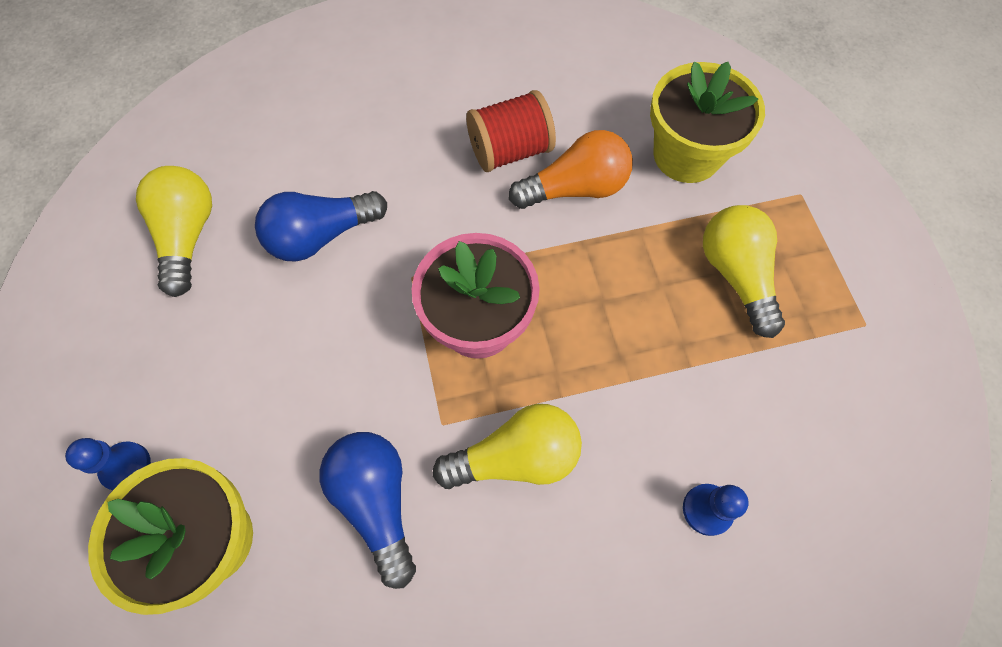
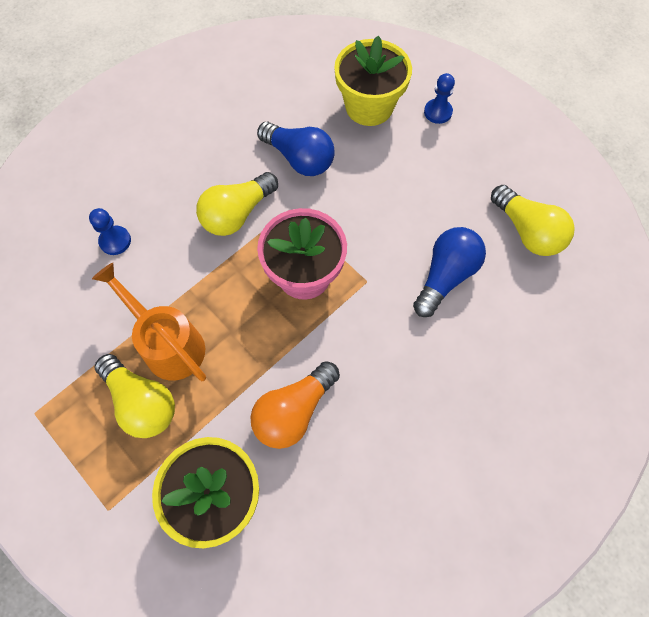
camera: 150 degrees right, 0 degrees up
red spool [466,90,556,172] -> none
none -> orange watering can [92,263,206,381]

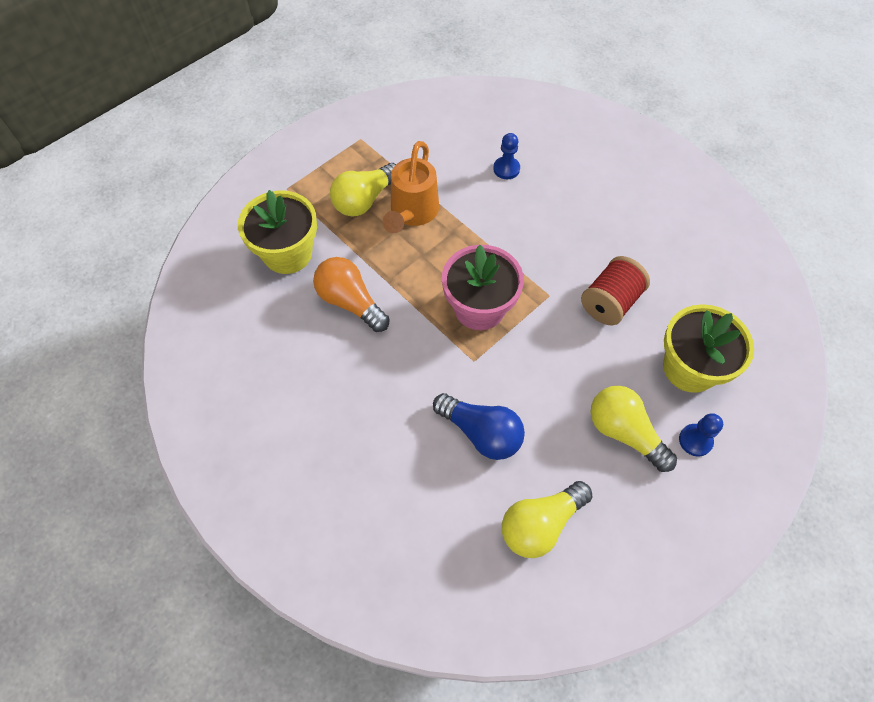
camera: 90 degrees right, 5 degrees down
orange watering can [92,263,206,381] -> orange watering can turned 150 degrees clockwise [383,141,439,233]
yellow light bulb [196,172,278,236] -> yellow light bulb moved to [590,386,677,472]
blue light bulb [257,122,334,176] -> red spool [581,256,650,326]

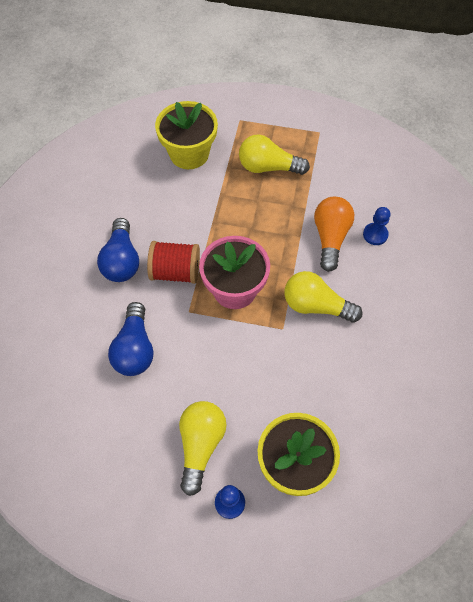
camera: 55 degrees right, 0 degrees up
orange light bulb [313,257,390,332] -> orange light bulb moved to [314,197,354,272]
orange watering can [383,141,439,233] -> none
yellow light bulb [502,481,592,558] -> yellow light bulb moved to [285,271,363,323]
red spool [581,256,650,326] -> red spool moved to [147,241,200,284]
none -> blue light bulb [97,218,139,282]

